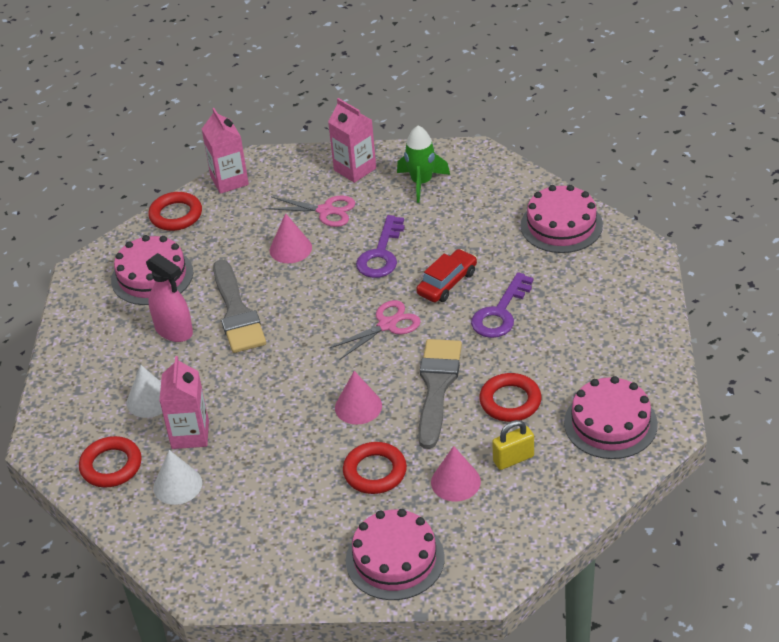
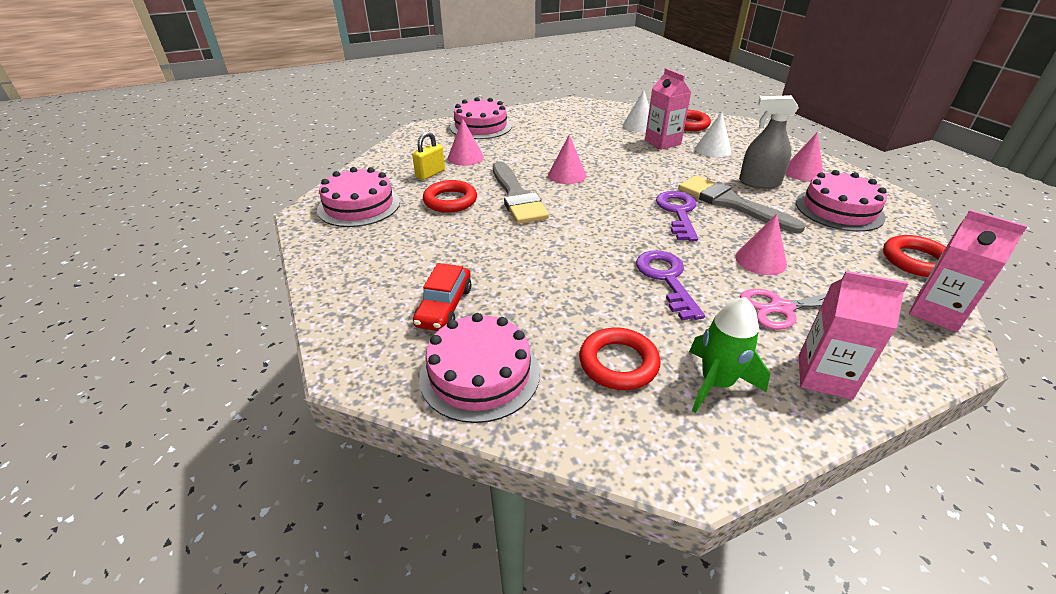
camera: 150 degrees right, 5 degrees down
pink spray bottle [146,253,193,342] -> grey spray bottle [739,95,799,189]
pink scissors [329,300,421,360] -> none
red ring [343,442,407,494] -> red ring moved to [579,327,661,390]
red car [416,249,477,302] -> red car moved to [413,263,471,331]
purple key [471,272,534,338] -> purple key moved to [656,191,698,241]
none -> pink cone [786,132,823,181]

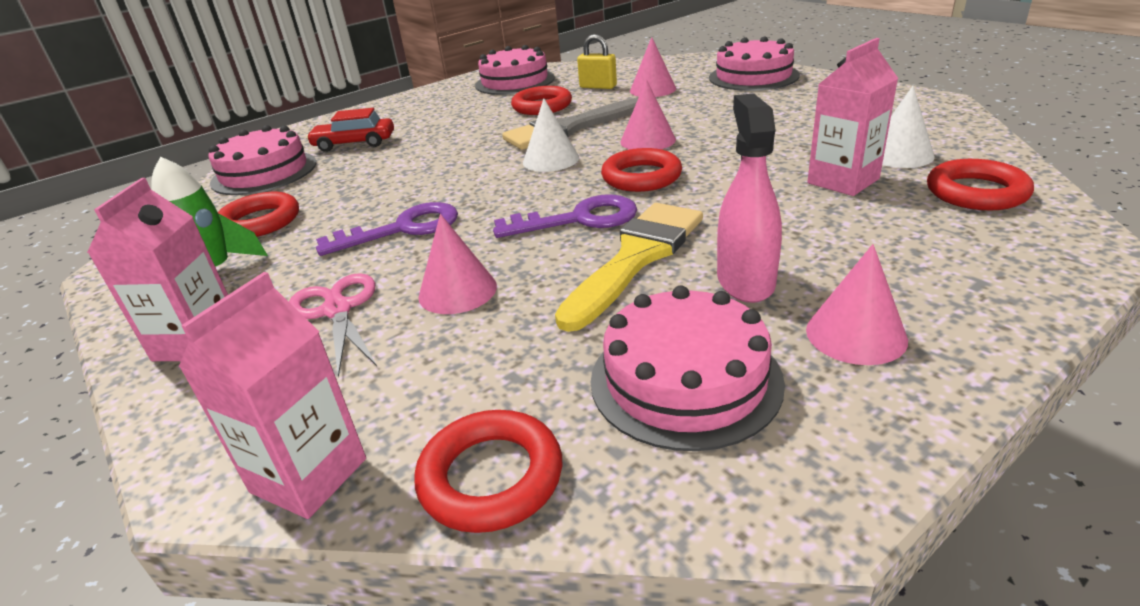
camera: 80 degrees right, 5 degrees down
grey brush [678,175,805,233] -> yellow brush [555,203,703,332]
white cone [695,112,731,158] -> white cone moved to [523,98,579,172]
grey spray bottle [739,95,799,189] -> pink spray bottle [717,93,782,303]
none -> red ring [601,148,682,192]

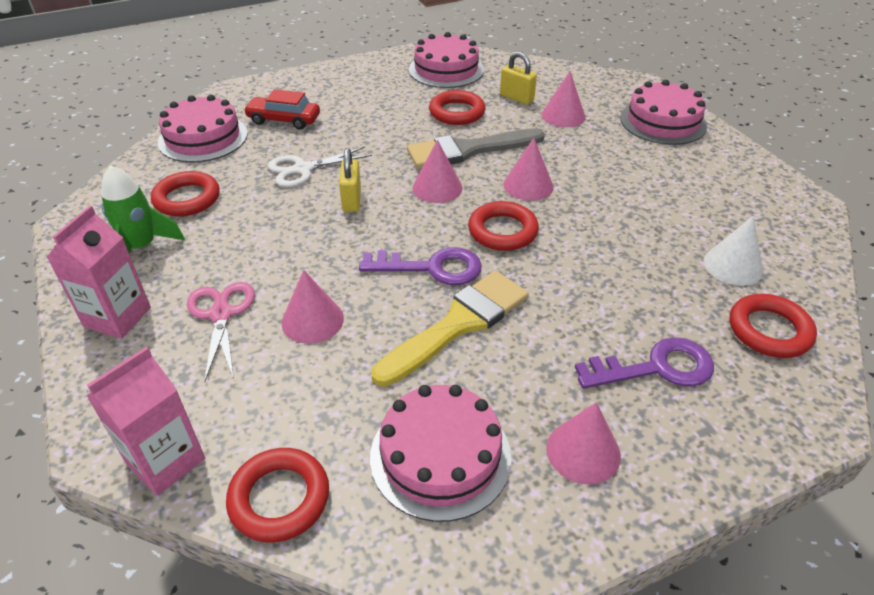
camera: 10 degrees right, 10 degrees up
purple key [316,202,458,256] -> purple key moved to [575,337,714,389]
white cone [523,98,579,172] -> pink cone [412,140,462,203]
pink spray bottle [717,93,782,303] -> none
pink carton [807,38,899,196] -> none
none -> white scissors [268,147,372,187]
none -> yellow padlock [339,148,361,212]

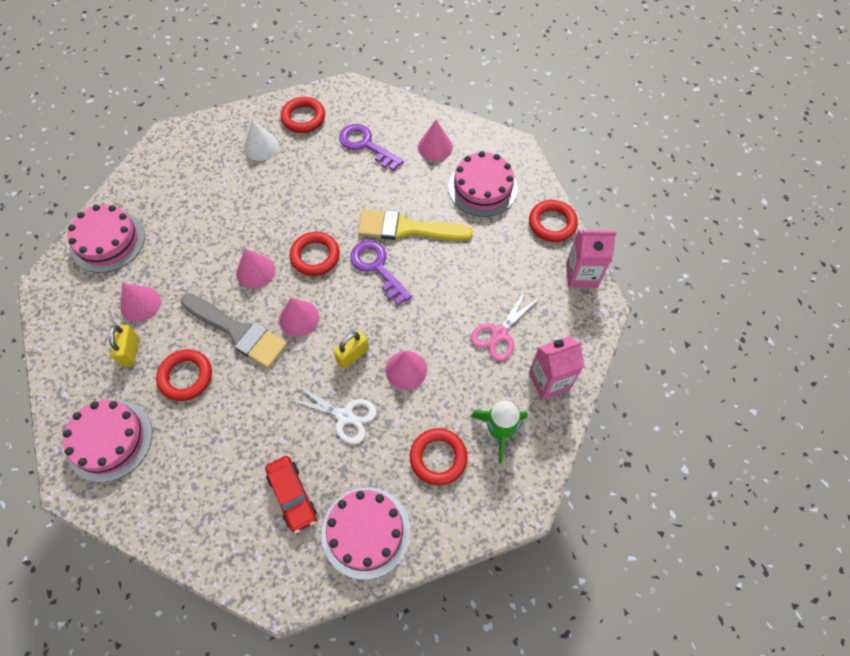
camera: 130 degrees left, 20 degrees up
pink cone [281,270,344,344] -> pink cone moved to [385,351,427,390]

